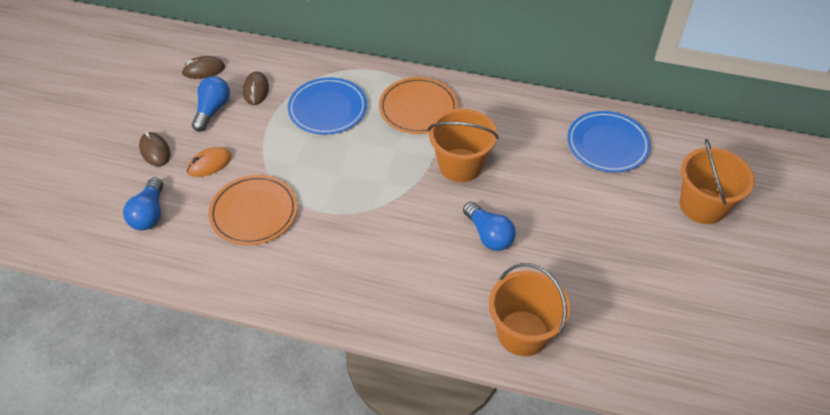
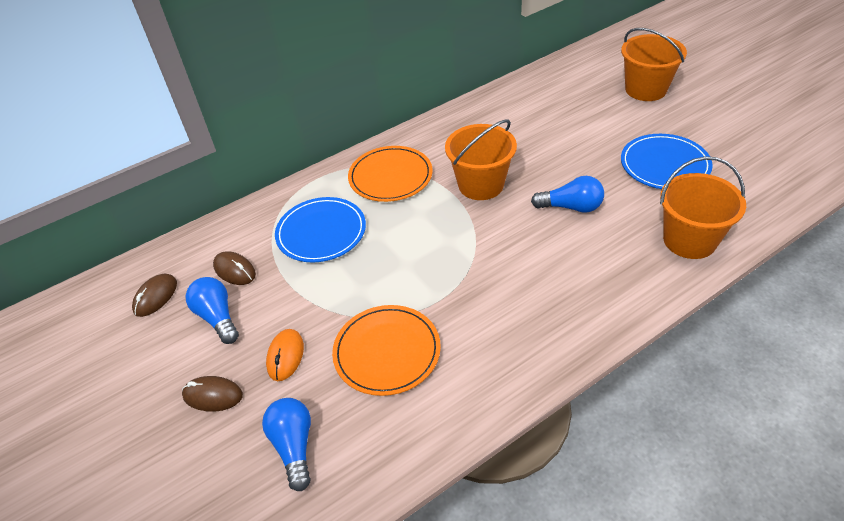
camera: 45 degrees left, 5 degrees down
blue light bulb [123,177,163,230] -> blue light bulb turned 150 degrees counterclockwise [262,398,311,491]
blue plate [567,111,651,172] -> blue plate moved to [621,134,713,189]

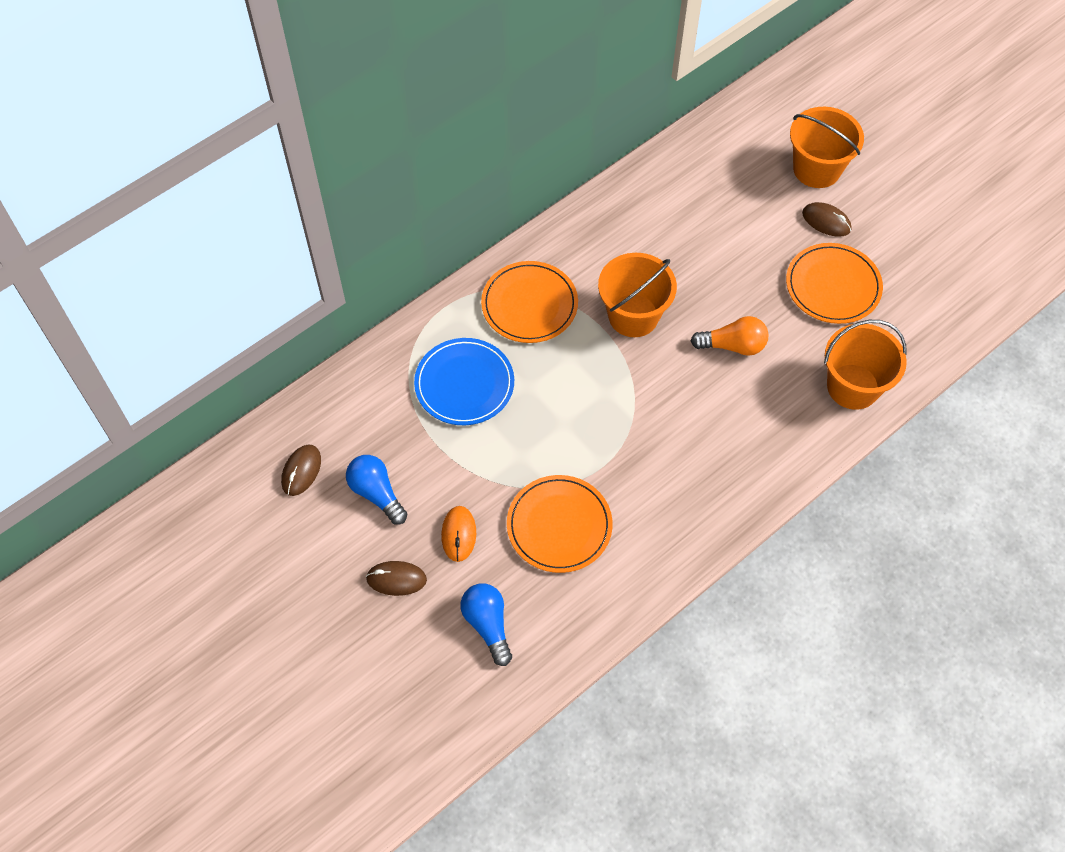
camera: 10 degrees left, 15 degrees up
brown mouse [213,251,256,285] -> brown mouse moved to [802,202,851,237]
blue light bulb [531,176,604,213] -> orange light bulb [691,316,768,356]
blue plate [621,134,713,189] -> orange plate [786,243,883,324]

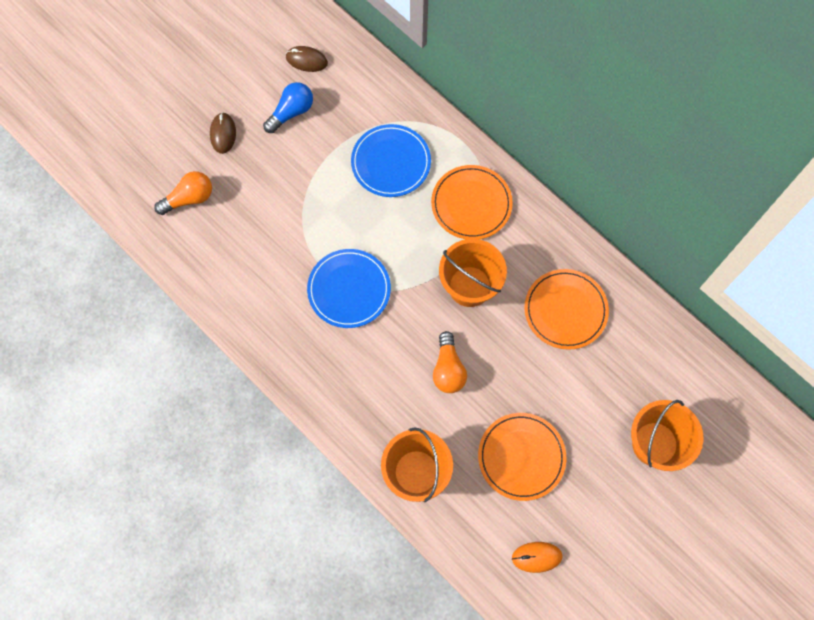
camera: 85 degrees right, 10 degrees up
orange mouse [441,506,476,562] -> orange mouse moved to [512,542,563,573]
blue light bulb [460,584,512,666] -> orange light bulb [154,171,212,215]
orange plate [507,475,612,573] -> orange plate moved to [524,269,609,350]
brown mouse [802,202,851,237] -> none
none -> blue plate [307,249,391,328]

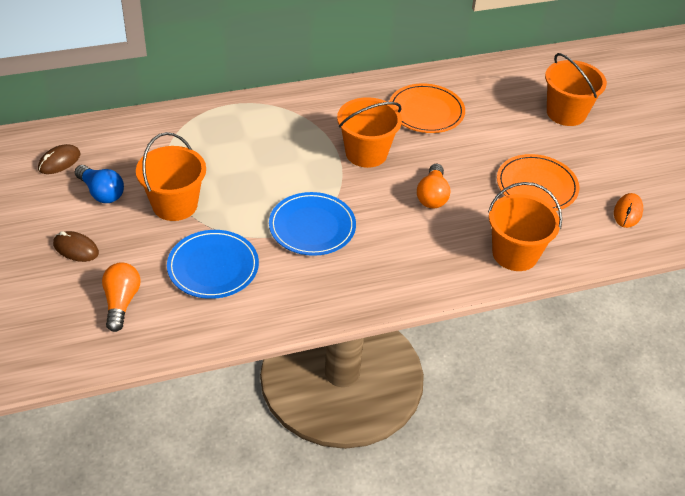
camera: 65 degrees left, 25 degrees down
blue light bulb [263,82,313,133] -> blue light bulb turned 150 degrees clockwise [75,165,124,203]
blue plate [351,124,431,197] -> blue plate moved to [167,230,259,299]
orange plate [431,165,513,239] -> none
orange light bulb [433,331,467,393] -> orange light bulb turned 75 degrees clockwise [417,164,450,208]
none -> orange bucket [136,132,206,221]

